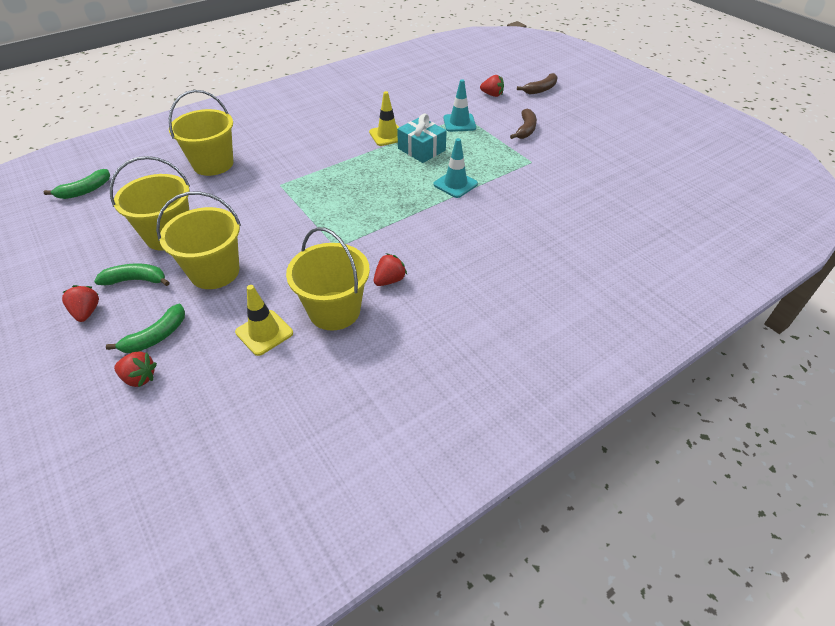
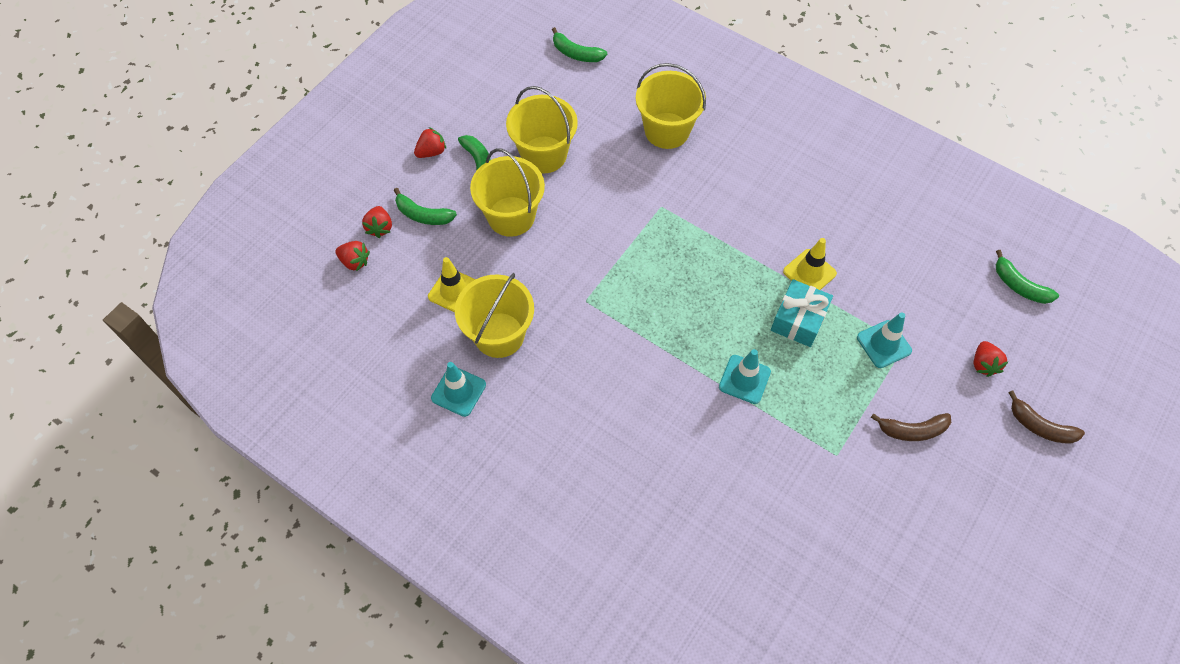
camera: 70 degrees right, 15 degrees up
red strawberry [374,253,407,286] -> red strawberry moved to [335,241,370,271]
none -> turquoise traffic cone [431,362,486,417]
none -> green banana [996,250,1059,304]

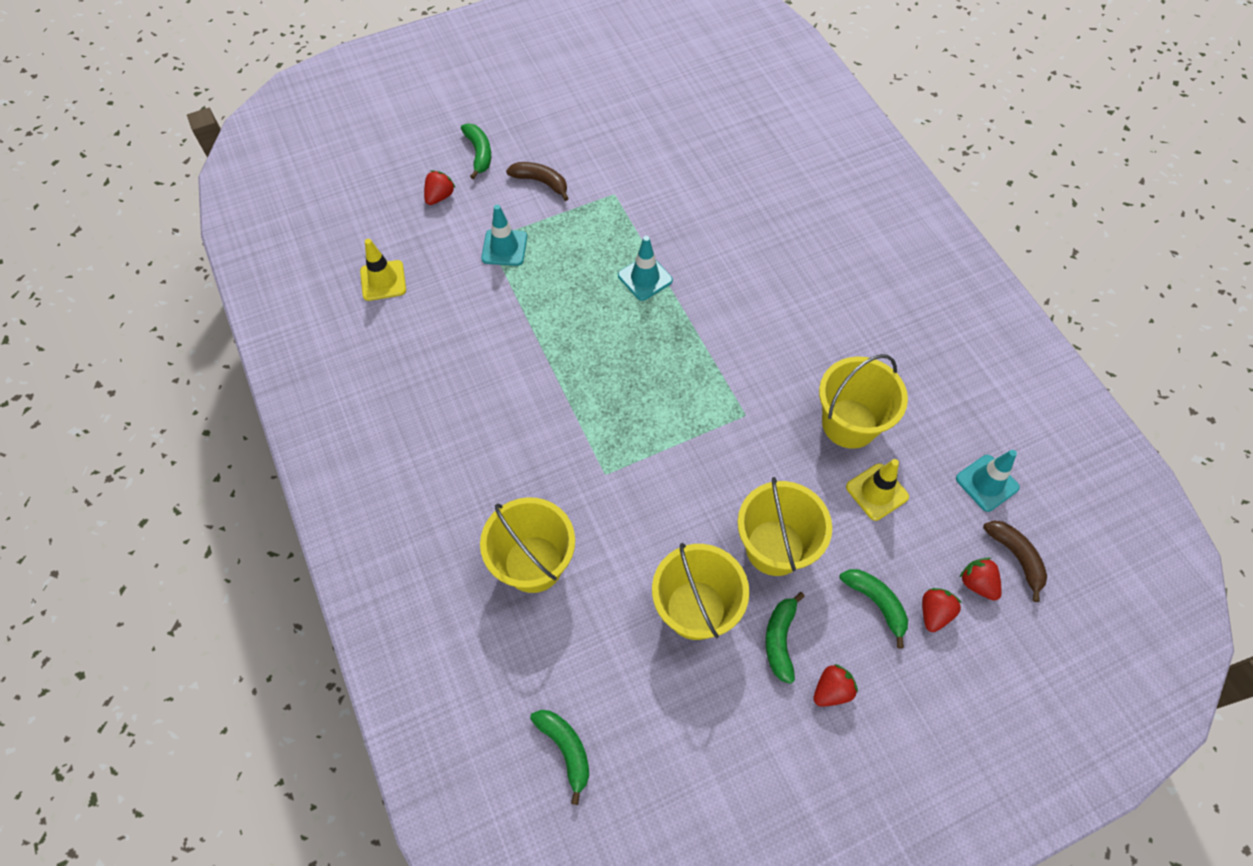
camera: 150 degrees left, 0 degrees up
red strawberry [414,127,446,158] -> red strawberry turned 150 degrees clockwise [813,664,858,707]
turquoise traffic cone [431,362,486,417] -> turquoise traffic cone moved to [956,450,1020,512]
turquoise gift [771,279,833,347] -> none
yellow traffic cone [783,238,837,290] -> yellow traffic cone moved to [360,239,406,301]
green banana [996,250,1059,304] -> green banana moved to [461,124,491,179]
brown banana [1008,391,1085,444] -> brown banana moved to [983,521,1047,602]

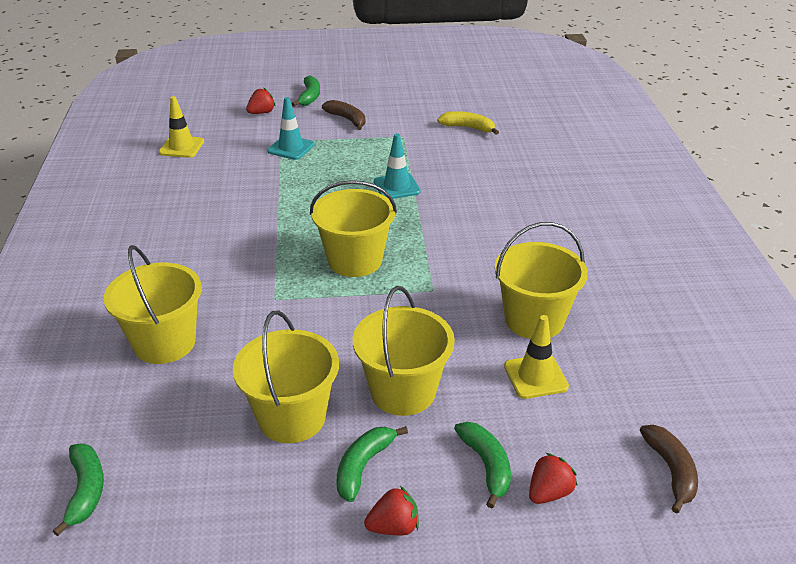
camera: 20 degrees right, 25 degrees down
turquoise traffic cone [956,450,1020,512] -> none
red strawberry [959,558,1002,601] -> none
none -> yellow bucket [310,180,397,277]
none -> yellow banana [437,111,499,135]

